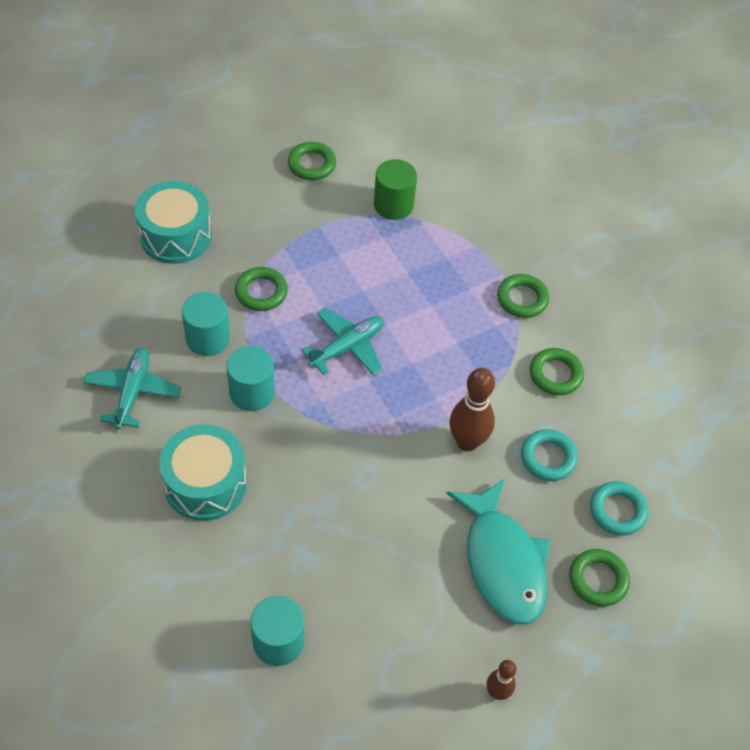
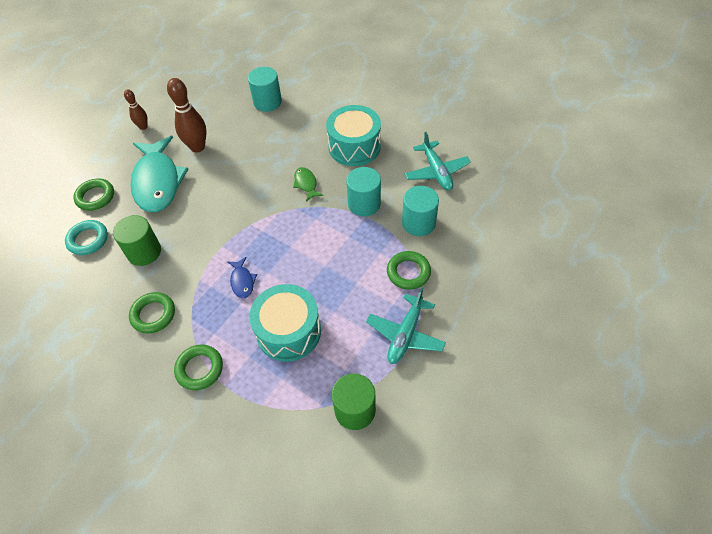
camera: 160 degrees right, 0 degrees up
turquoise drum [135,181,212,264] -> turquoise drum moved to [249,284,321,362]
green ring [288,142,336,180] -> none
turquoise plane [301,308,384,375] -> turquoise plane moved to [366,287,446,364]
turquoise fish [446,478,550,624] -> turquoise fish turned 150 degrees counterclockwise [131,136,189,212]
brown bowling pin [450,368,495,451] -> brown bowling pin moved to [167,78,207,153]
turquoise ring [521,429,578,481] -> green cylinder [113,215,161,266]
none -> blue fish [228,257,257,298]
none -> green fish [293,167,323,201]

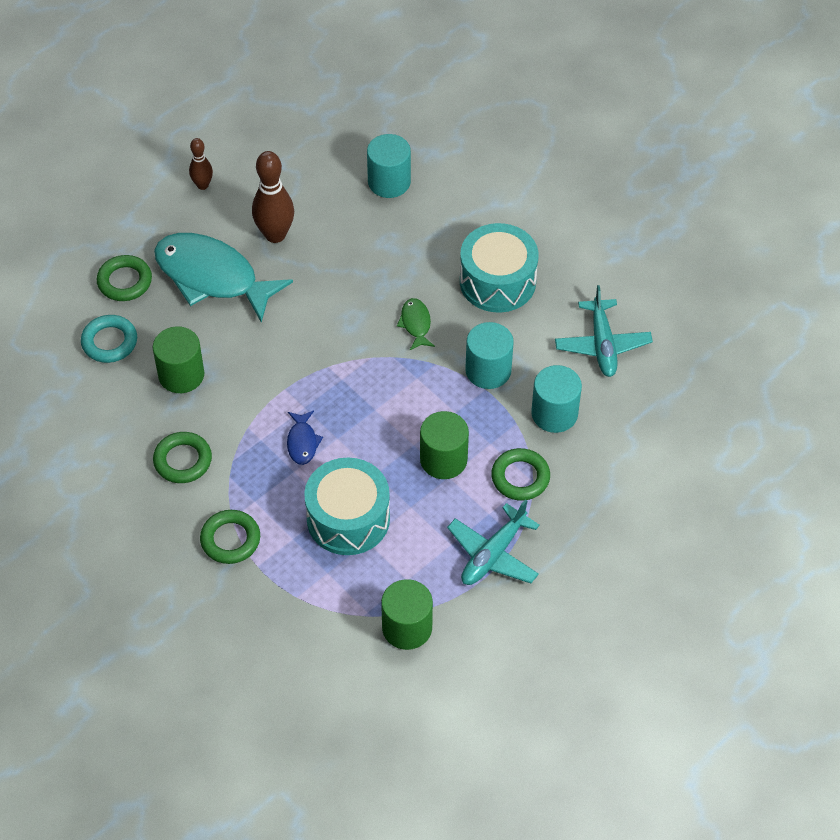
camera: 10 degrees right, 0 degrees up
turquoise fish [131,136,189,212] -> turquoise fish turned 120 degrees clockwise [154,233,293,323]
none -> green cylinder [420,411,469,479]

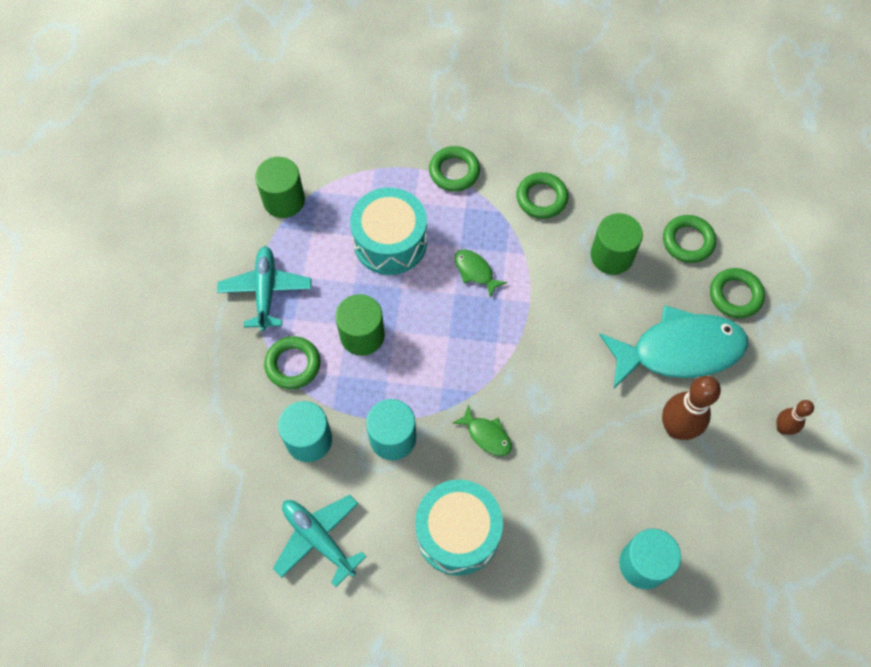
camera: 140 degrees right, 10 degrees up
turquoise ring [81,315,137,363] -> green ring [663,215,716,263]
blue fish [287,411,323,465] -> green fish [454,250,507,297]

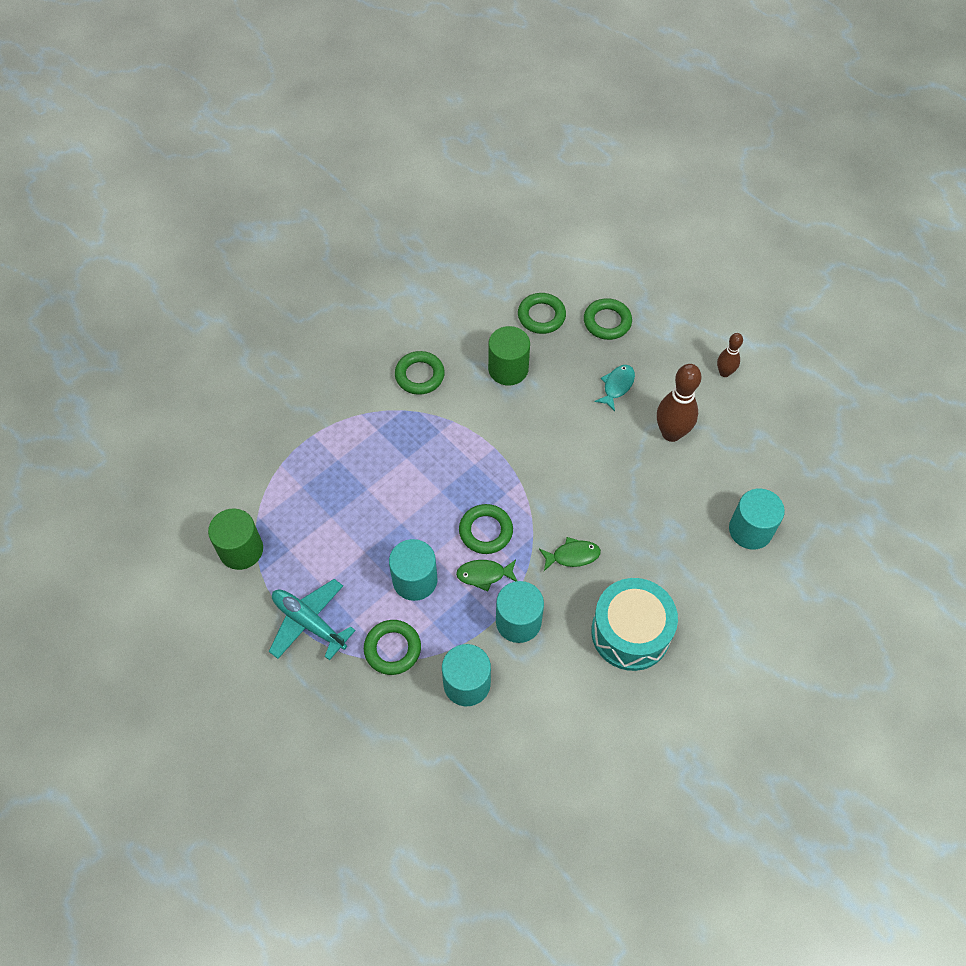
camera: 50 degrees left, 5 degrees down
turquoise plane [273,494,367,587] -> none
green cylinder [335,294,385,356] -> turquoise cylinder [389,539,438,601]
turquoise drum [350,188,427,275] -> none
green ring [429,146,480,192] -> green ring moved to [459,504,513,554]
green fish [454,250,507,297] -> green fish moved to [456,560,517,592]
turquoise fish [599,305,748,389] -> turquoise fish [594,365,635,411], size x0.43

